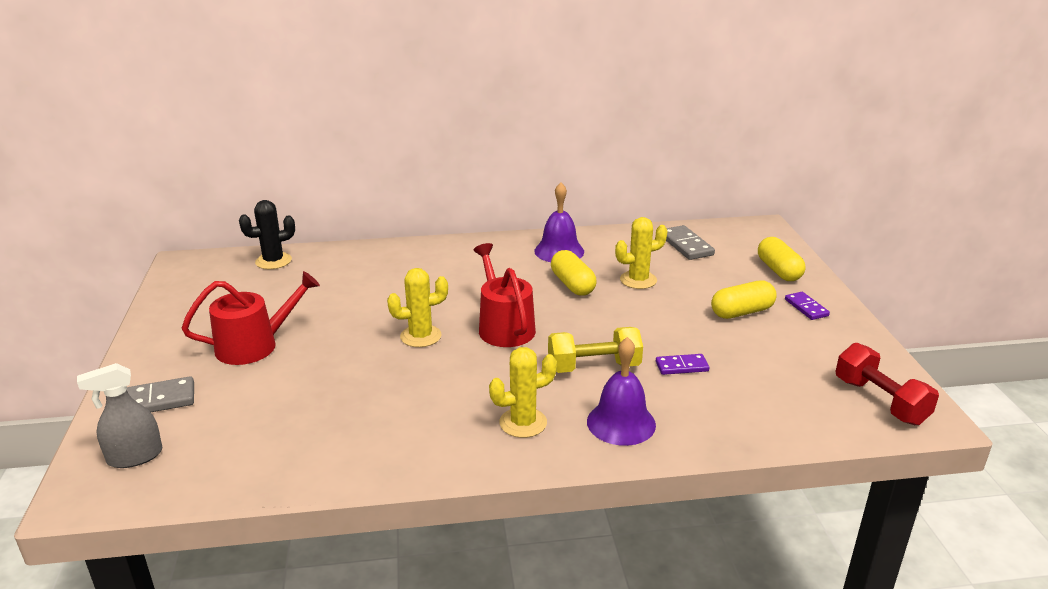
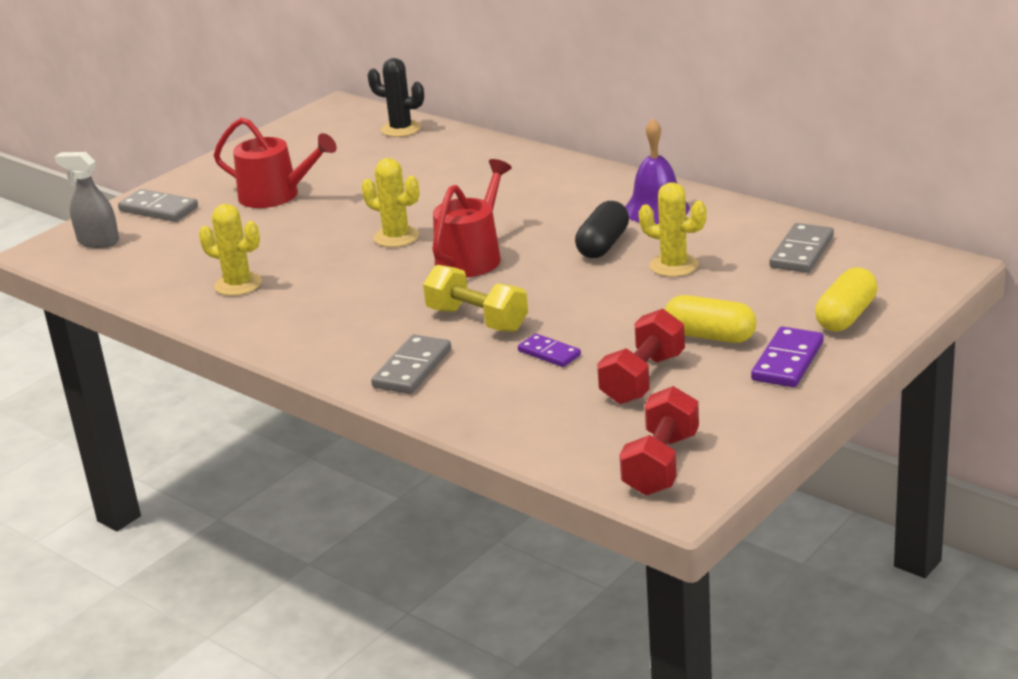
camera: 50 degrees right, 0 degrees up
yellow cactus [489,347,557,438] -> yellow cactus moved to [199,204,262,296]
yellow capsule [551,250,596,296] -> black capsule [575,201,629,258]
purple bell [587,337,656,446] -> grey domino [371,335,451,394]
purple domino [785,292,830,320] -> purple domino [751,326,823,387], size x1.53
none -> red dumbbell [597,309,685,404]

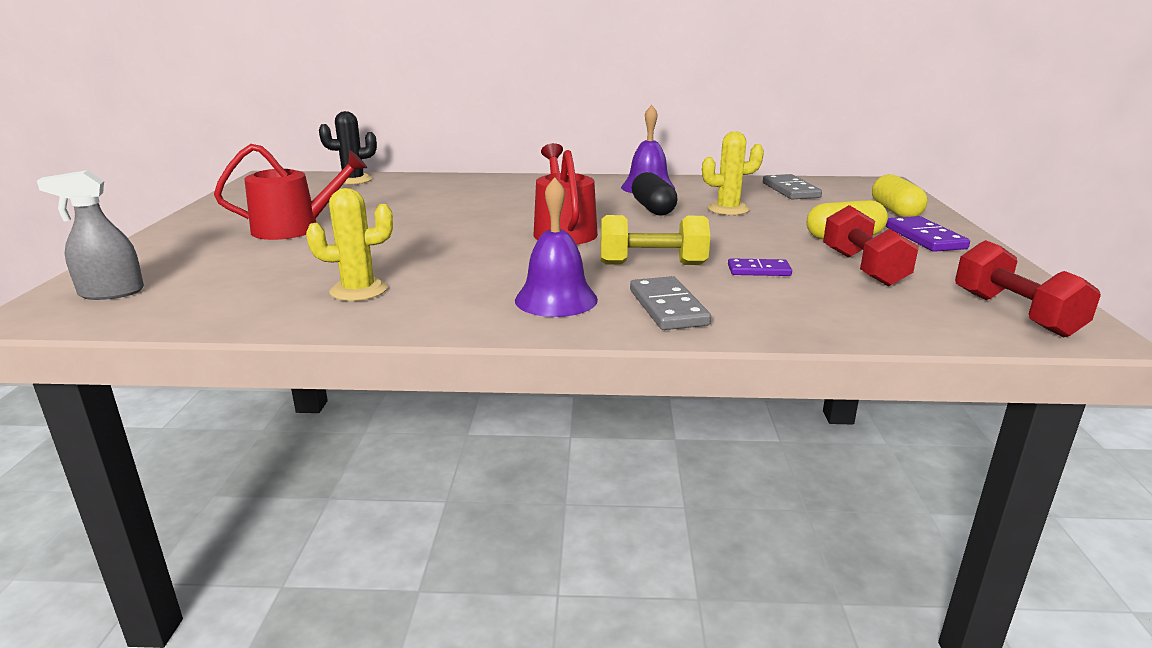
camera: 40 degrees left, 5 degrees down
grey domino [118,189,198,222] -> none
yellow cactus [362,158,419,247] -> none
none -> purple bell [515,177,598,317]

